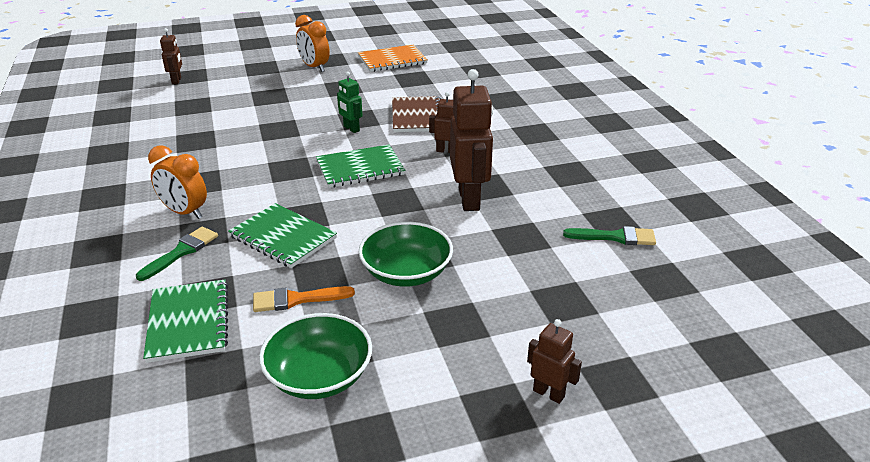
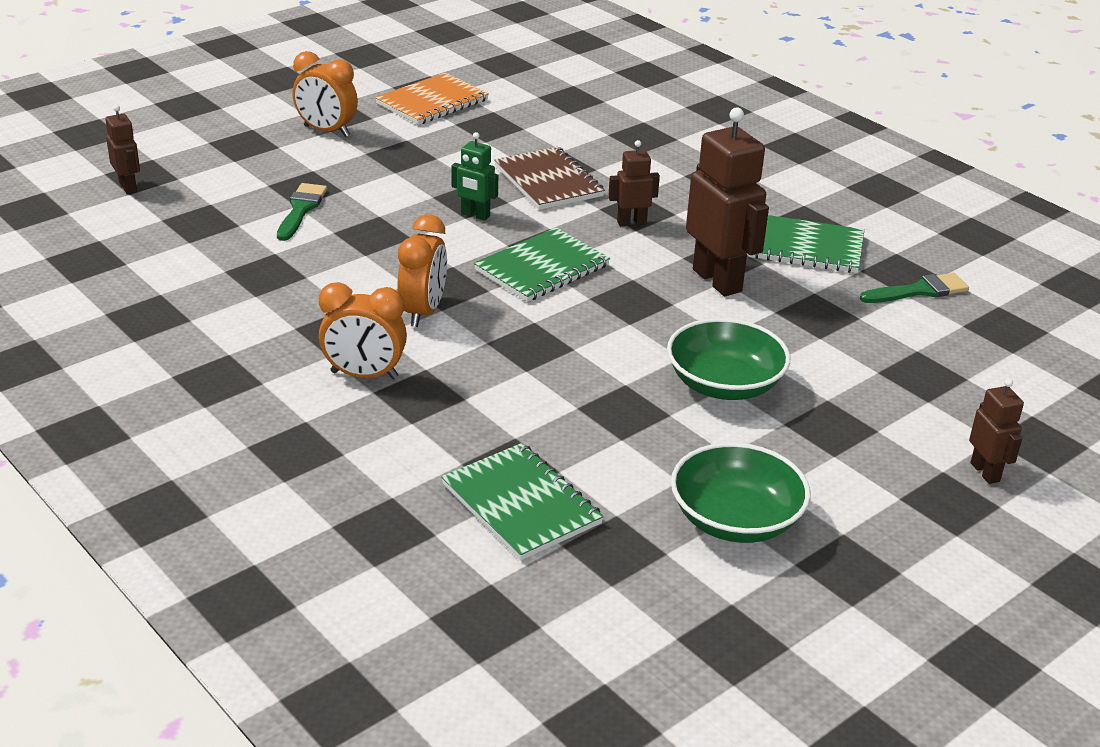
camera: 25 degrees left, 0 degrees up
green brush [136,227,218,281] -> green brush moved to [277,183,327,241]
green notebook [228,203,337,268] -> green notebook moved to [749,215,865,273]
orange brush [253,286,355,312] -> none
brown robot [527,319,582,404] -> brown robot turned 60 degrees clockwise [969,378,1024,484]
none -> orange clock [397,214,447,327]

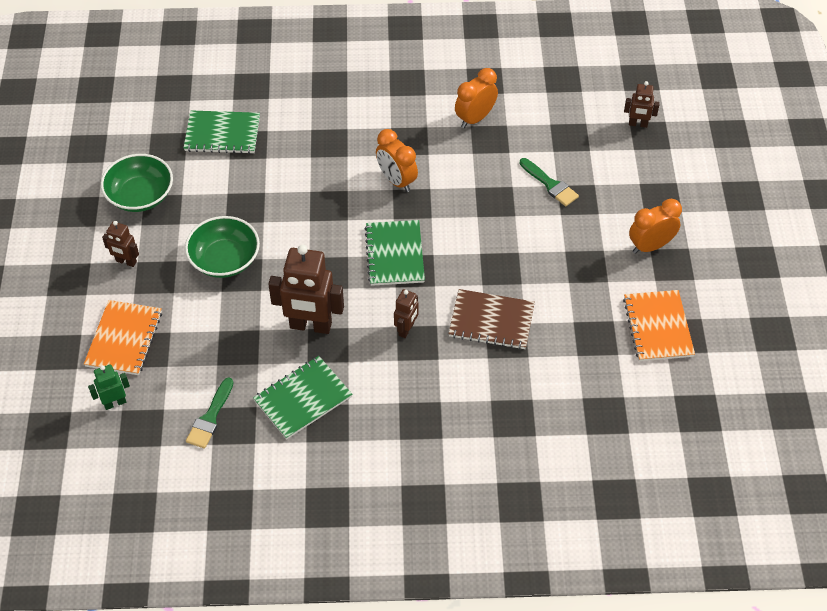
camera: 130 degrees right, 20 degrees up
orange clock [319,282,407,380] -> orange clock moved to [455,68,498,128]
green robot [451,132,498,221] -> green robot moved to [88,364,130,410]
brown robot [969,378,1024,484] -> brown robot moved to [102,221,139,267]
none -> orange notebook [84,300,162,375]

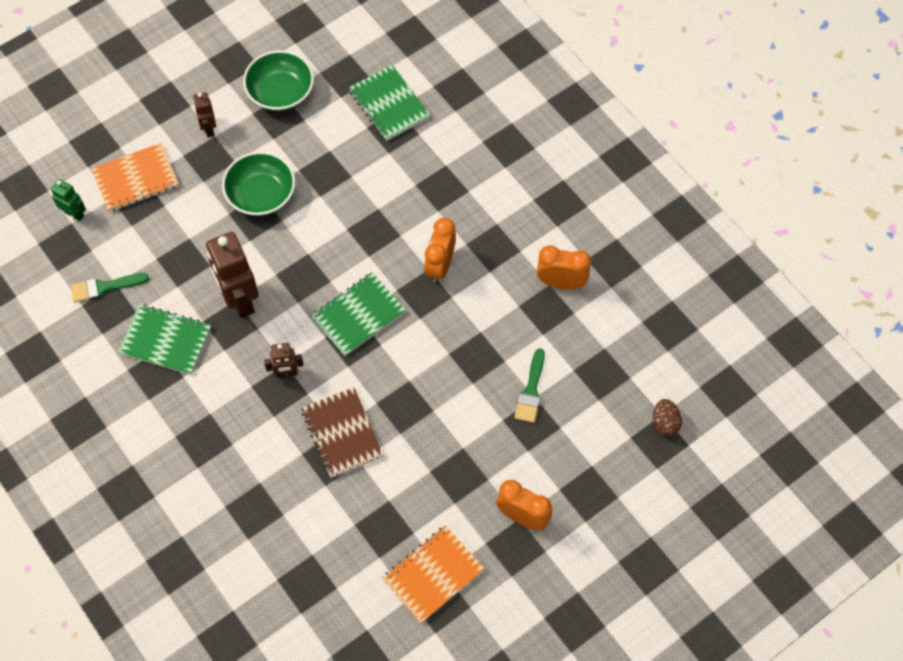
camera: 55 degrees right, 10 degrees up
brown robot [624,81,660,128] -> brown egg [653,399,682,437]

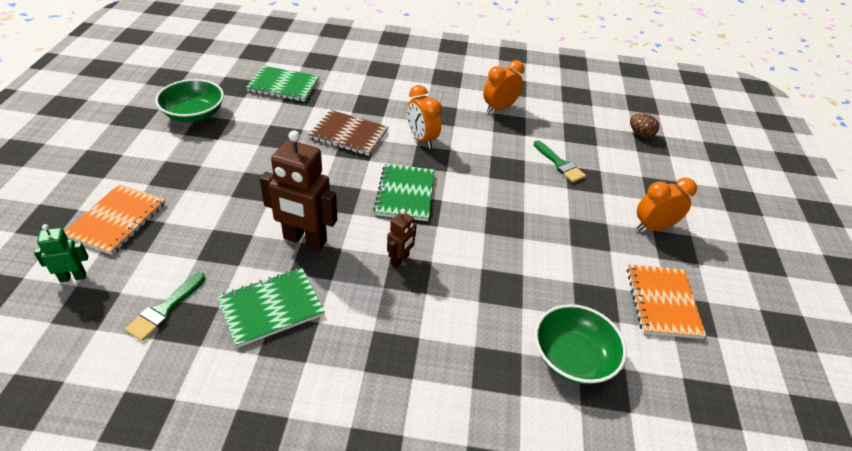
camera: 50 degrees left, 20 degrees down
brown robot [193,92,216,137] -> none
green bowl [222,152,295,216] -> green bowl moved to [535,304,627,384]
brown notebook [301,387,384,478] -> brown notebook moved to [308,110,388,156]

